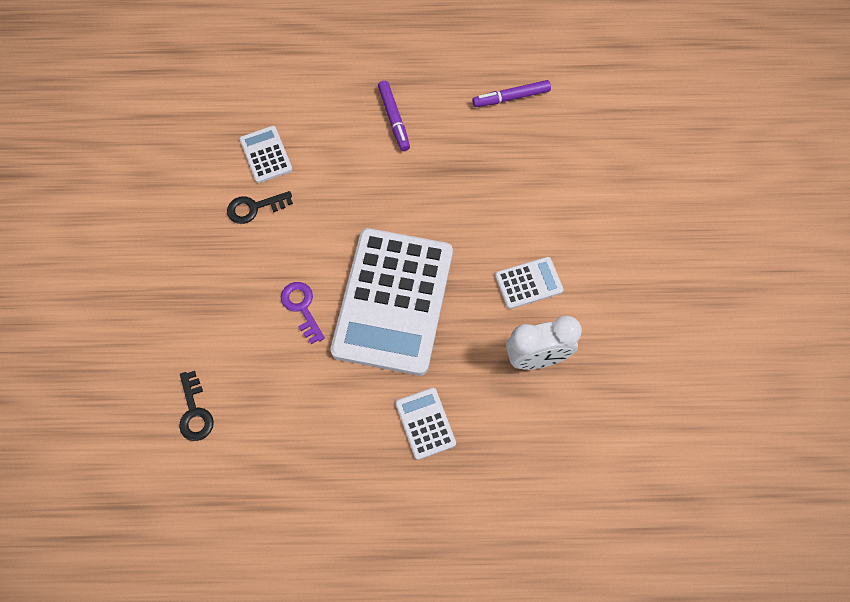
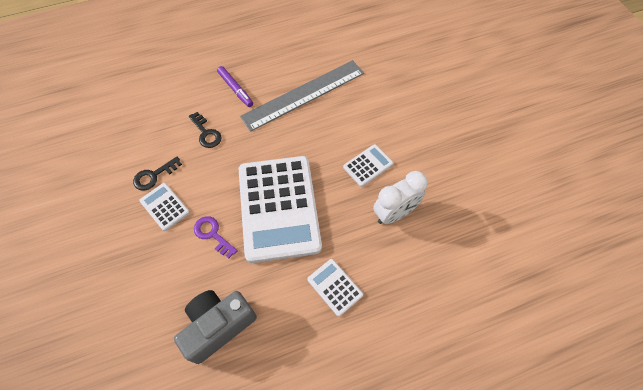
camera: 20 degrees left, 5 degrees down
black key [179,371,214,441] -> black key moved to [189,112,222,148]
white calculator [240,126,293,183] -> white calculator moved to [139,183,190,231]
purple marker [472,80,551,107] -> none
none -> grey camera [174,290,257,364]
none -> grey ruler [240,60,364,132]

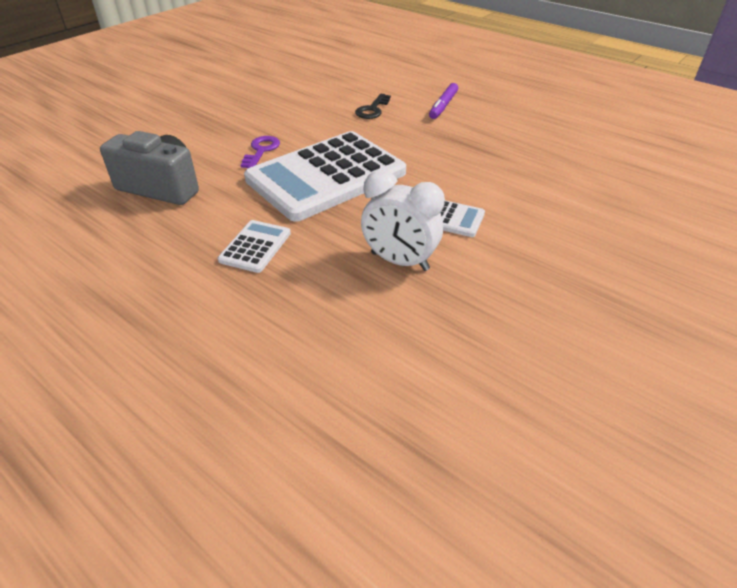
camera: 60 degrees right, 20 degrees down
black key [133,157,182,190] -> none
white calculator [139,183,190,231] -> none
grey ruler [240,60,364,132] -> none

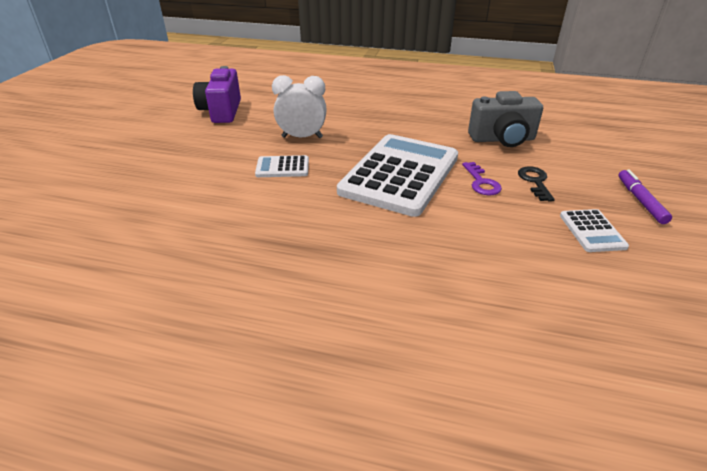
camera: 155 degrees right, 5 degrees down
white calculator [218,220,291,273] -> white calculator moved to [560,209,629,252]
black key [355,94,391,119] -> black key moved to [518,166,555,202]
purple marker [429,83,458,119] -> purple marker moved to [619,169,672,224]
none -> purple camera [193,66,241,123]

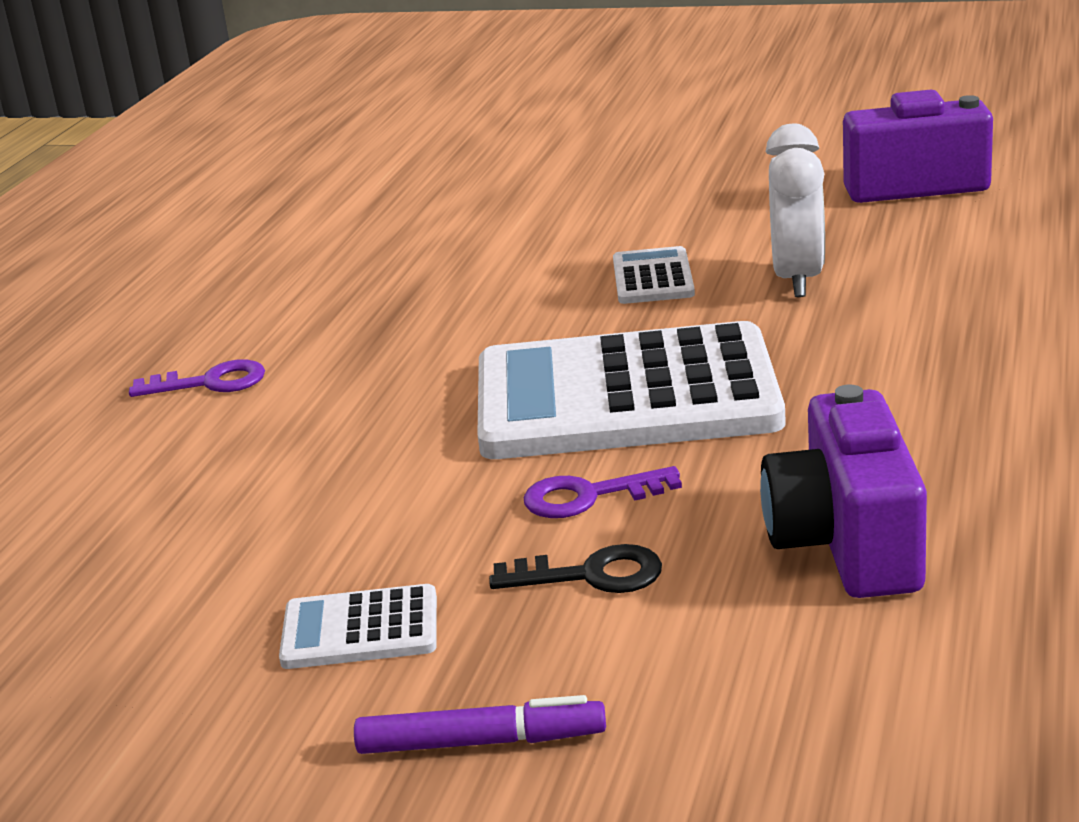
camera: 95 degrees right, 10 degrees down
white calculator [337,134,458,217] -> white calculator turned 150 degrees clockwise [477,321,786,459]
grey camera [468,91,543,147] -> purple camera [760,385,927,598]
none -> purple key [129,359,265,397]

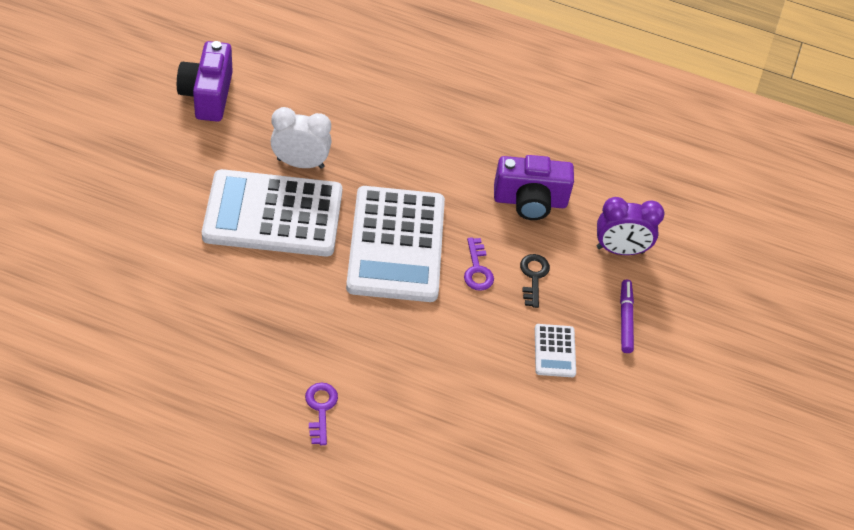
camera: 95 degrees left, 25 degrees up
white calculator [613,246,695,304] -> white calculator [202,169,342,257], size x2.35
none -> purple clock [597,197,665,255]

